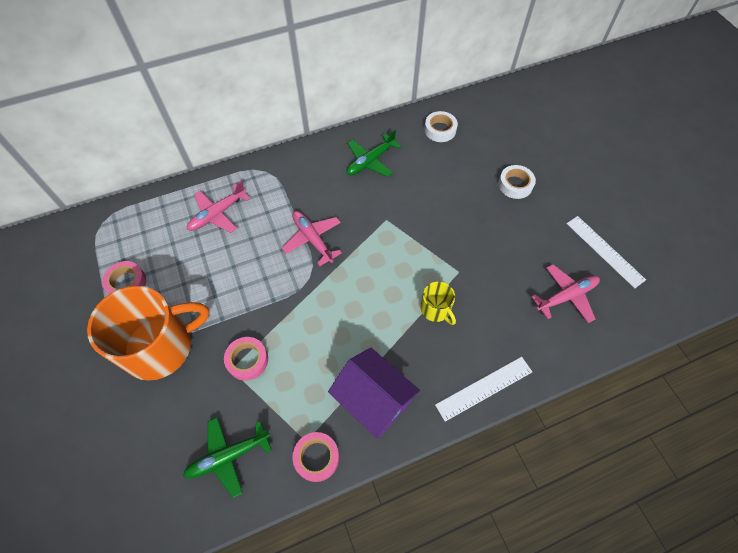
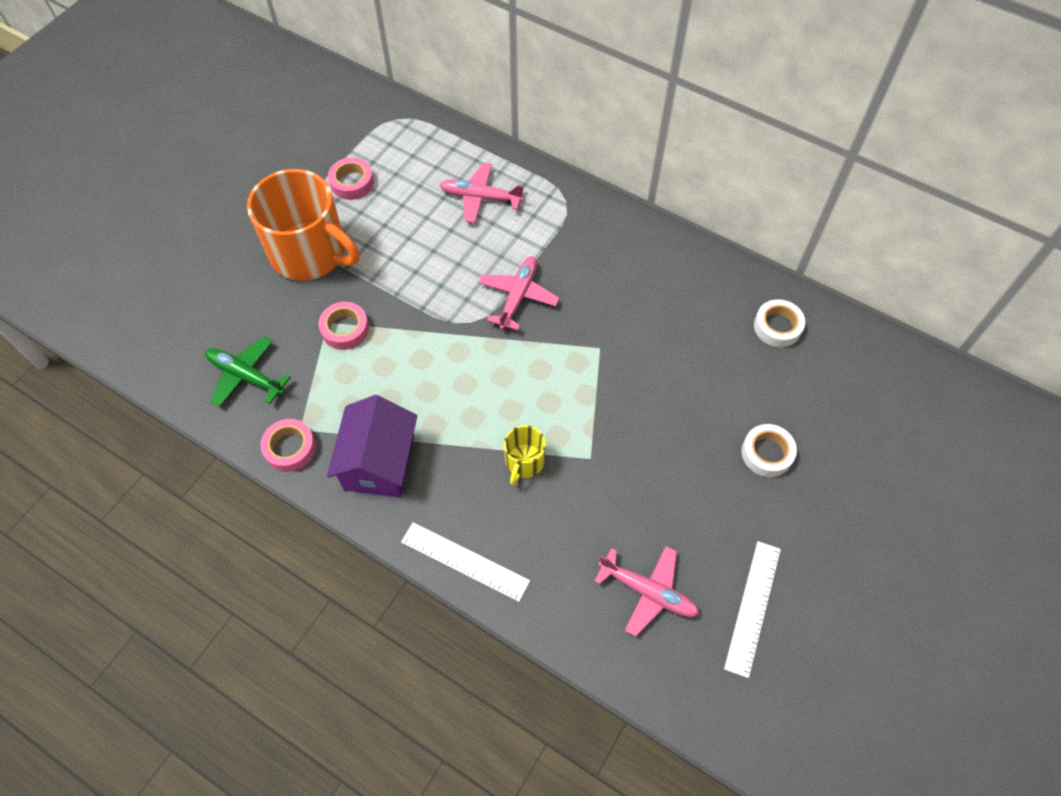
camera: 55 degrees right, 0 degrees up
green plane [346,130,401,177] -> none

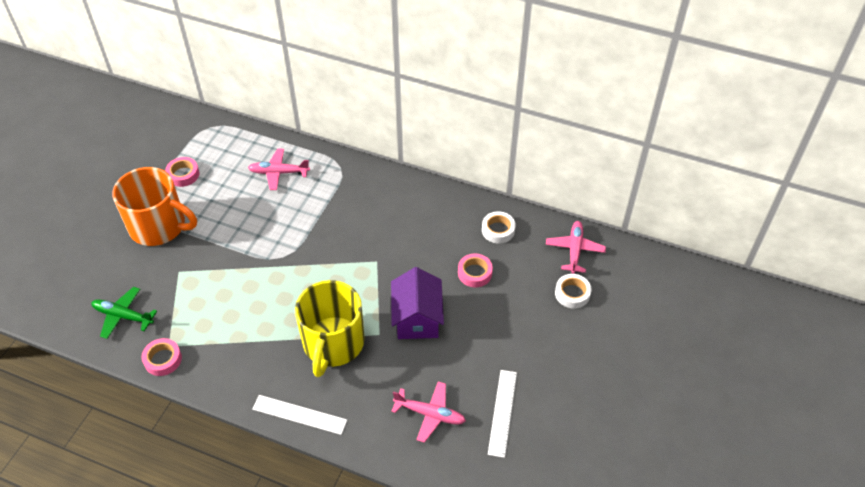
camera: 10 degrees left, 10 degrees down
pink tape [318,302,369,350] -> pink tape moved to [458,254,493,287]
purple house [327,395,417,498] -> purple house moved to [391,267,444,339]
pink plane [478,256,559,330] -> pink plane moved to [546,221,606,274]
yellow mug [504,425,546,485] -> yellow mug [295,280,365,377], size x2.21
white tape [741,424,797,477] -> white tape moved to [555,274,592,309]

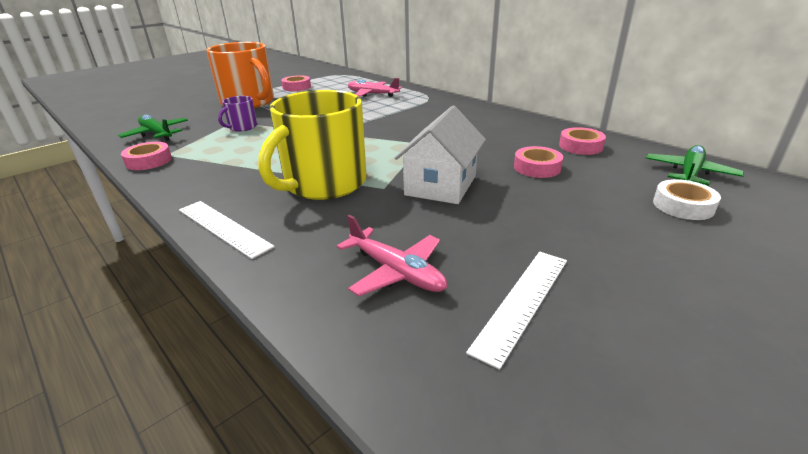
camera: 25 degrees right, 20 degrees down
purple house [391,267,444,339] -> white house [395,105,486,204]
white tape [482,211,516,244] -> pink tape [559,127,606,155]
pink plane [546,221,606,274] -> green plane [646,145,744,185]
none -> purple mug [218,96,257,131]

